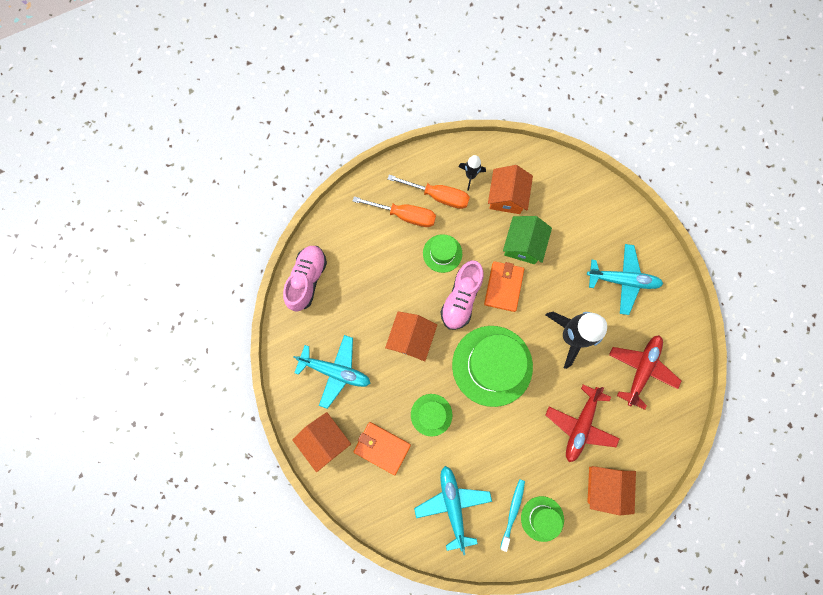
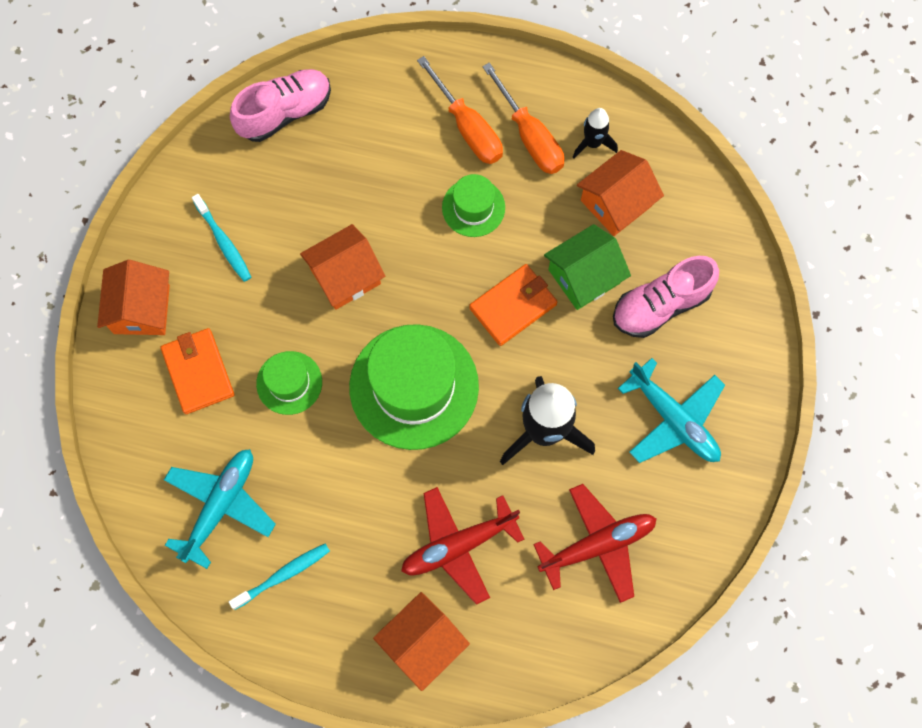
camera: 40 degrees right, 5 degrees down
turquoise plane [293,335,370,409] -> turquoise toothbrush [192,194,251,282]
pink shoe [441,260,483,330] -> pink shoe moved to [613,256,719,338]
green hat [521,496,564,542] -> none

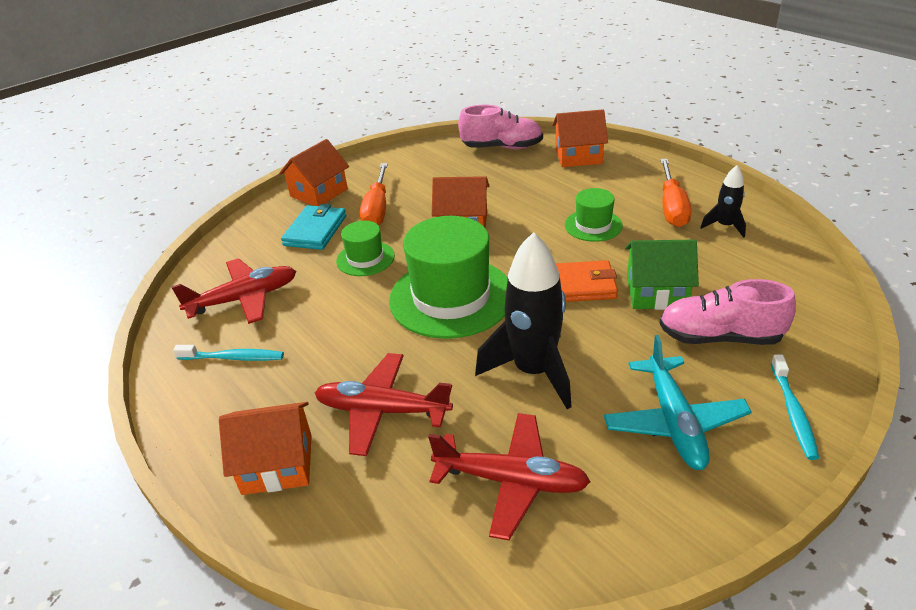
camera: 40 degrees right, 35 degrees down
orange wallet [160,328,234,414] -> turquoise wallet [281,204,346,250]
turquoise plane [164,449,276,569] -> red plane [171,258,296,324]
turquoise toothbrush [192,194,251,282] -> turquoise toothbrush moved to [771,354,819,460]
orange screwdriver [417,56,503,164] -> orange screwdriver moved to [360,163,388,225]
orange house [577,150,664,236] -> orange house moved to [552,109,608,167]

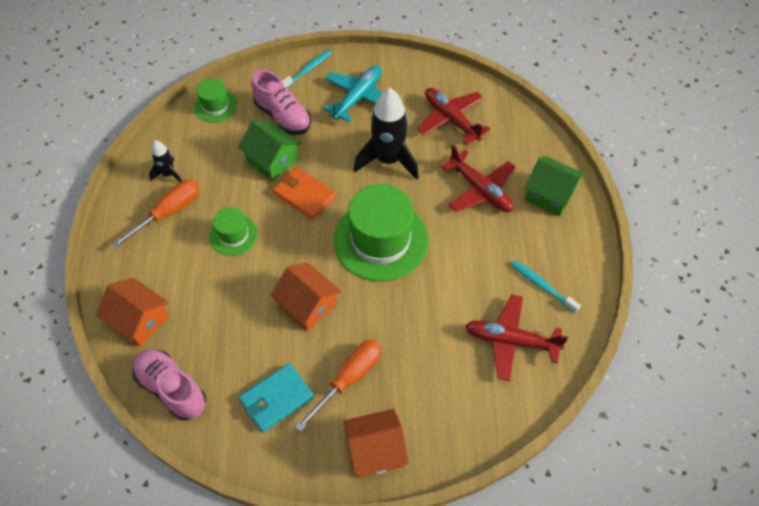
camera: 145 degrees left, 20 degrees up
orange house [219,402,312,495] -> green house [524,156,585,216]
turquoise wallet [281,204,346,250] -> turquoise wallet moved to [239,363,314,432]
green hat [336,221,395,276] -> green hat moved to [194,79,237,123]

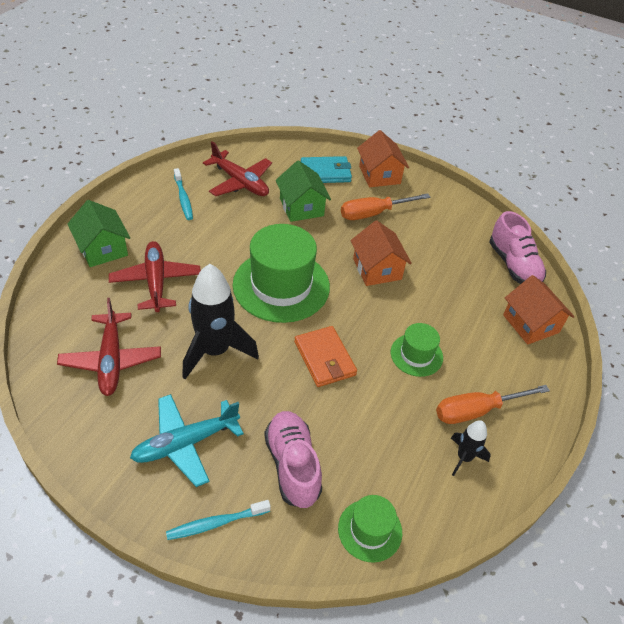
camera: 155 degrees left, 10 degrees down
green house [238,120,301,181] -> green house moved to [276,160,331,222]
turquoise wallet [239,363,314,432] -> turquoise wallet moved to [301,156,352,183]
orange house [343,409,409,478] -> orange house turned 60 degrees clockwise [357,130,409,187]

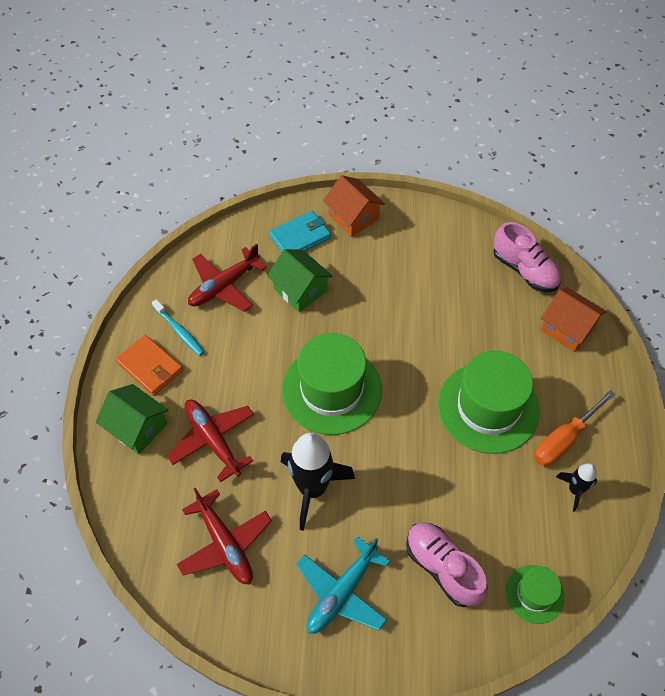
camera: 20 degrees left, 10 degrees up
turquoise toothbrush [166,500,271,540] -> none
red plane [203,141,272,196] -> red plane turned 120 degrees clockwise [188,244,267,312]
orange wallet [294,326,357,387] -> orange wallet moved to [116,335,183,396]
orange screwdriver [341,193,431,220] -> none
orange house [351,220,412,286] -> none
green hat [391,323,443,377] -> green hat [438,351,540,454], size x1.96

